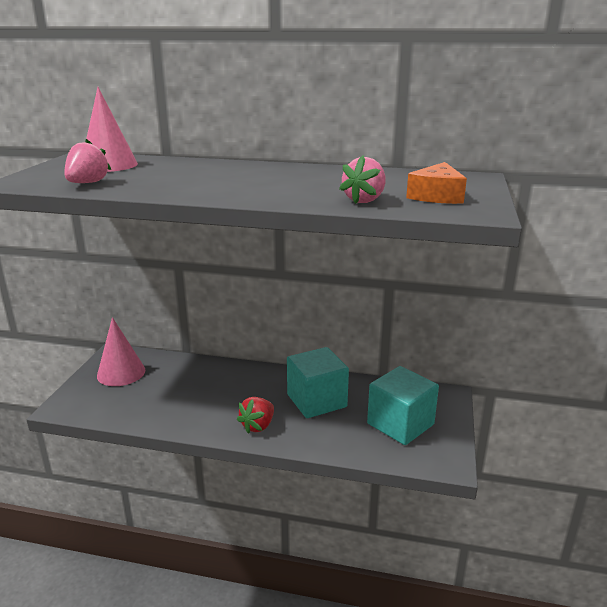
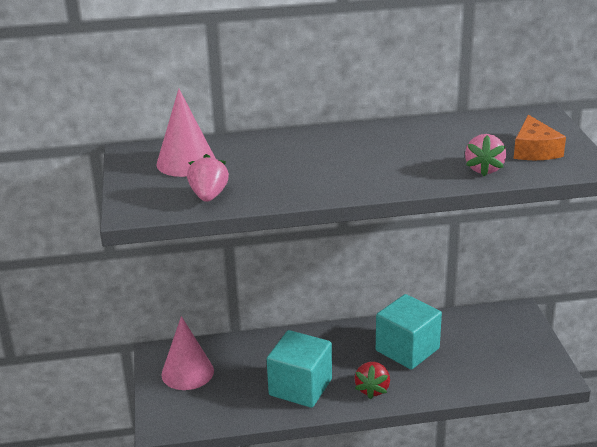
camera: 20 degrees left, 5 degrees up
turquoise cube [367,366,439,445] -> turquoise cube moved to [267,330,332,408]

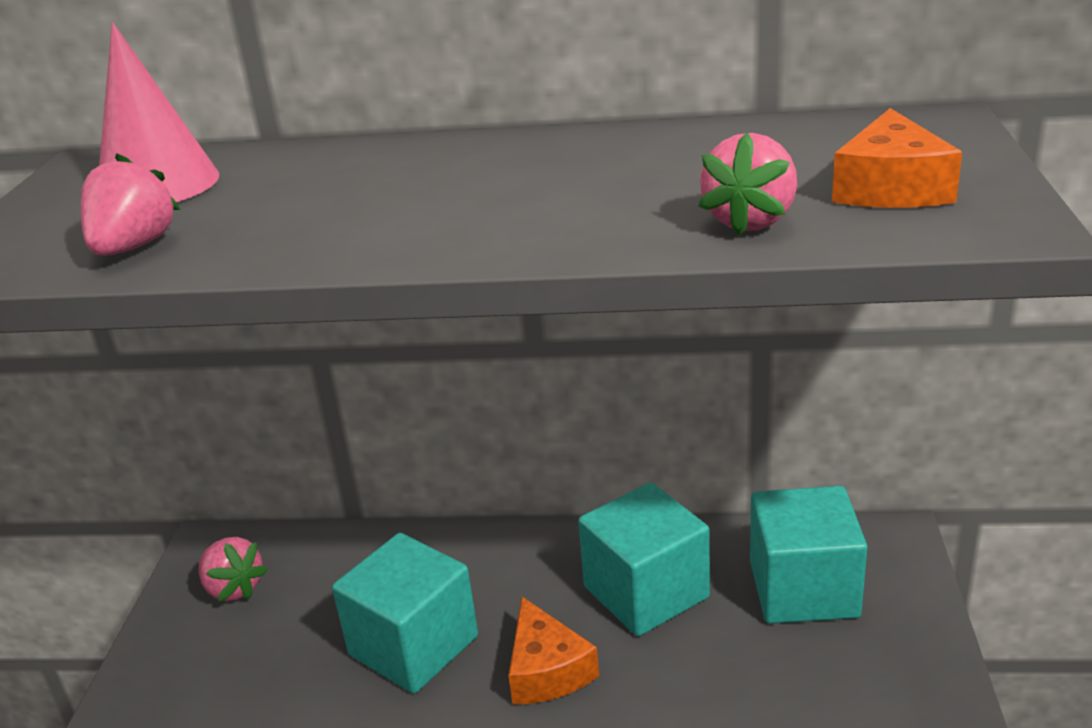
camera: 15 degrees right, 0 degrees up
pink cone [161,316,214,390] -> pink strawberry [199,537,268,602]
red strawberry [355,362,390,399] -> orange cheese [508,597,599,705]
none -> turquoise cube [750,486,868,624]

